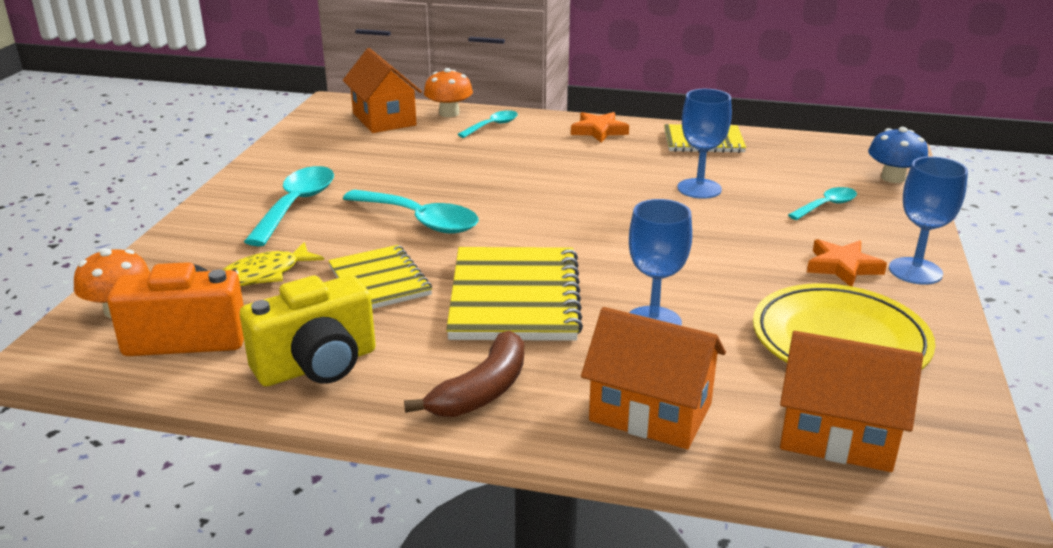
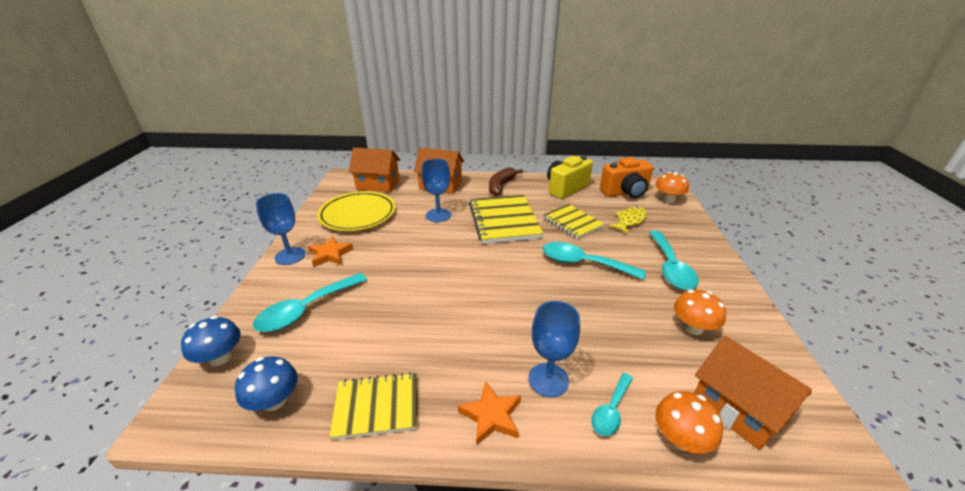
camera: 170 degrees right, 5 degrees up
blue goblet [677,89,732,199] -> blue goblet moved to [529,301,580,397]
turquoise spoon [788,187,857,220] -> turquoise spoon [253,273,367,332], size x1.74
none -> blue mushroom [235,356,298,411]
none -> orange mushroom [674,290,726,335]

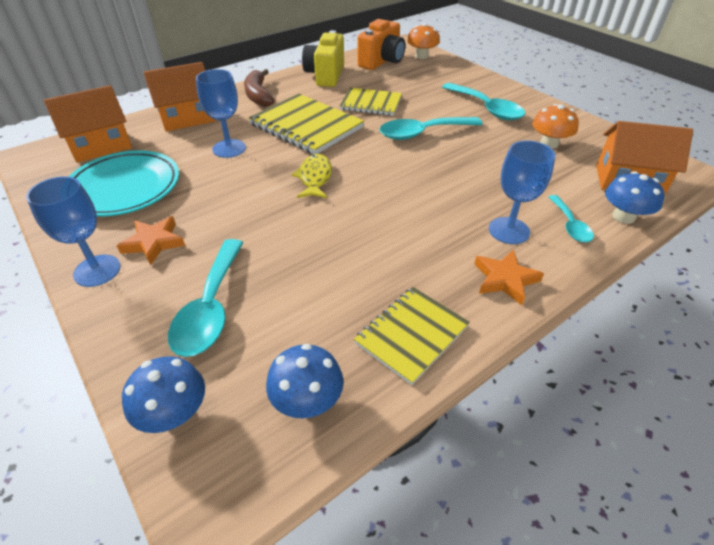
camera: 40 degrees left, 10 degrees up
yellow plate [317,191,396,231] -> turquoise plate [68,150,179,217]
yellow fish [608,206,647,234] -> yellow fish moved to [292,154,332,198]
orange mushroom [655,391,723,454] -> blue mushroom [605,171,665,224]

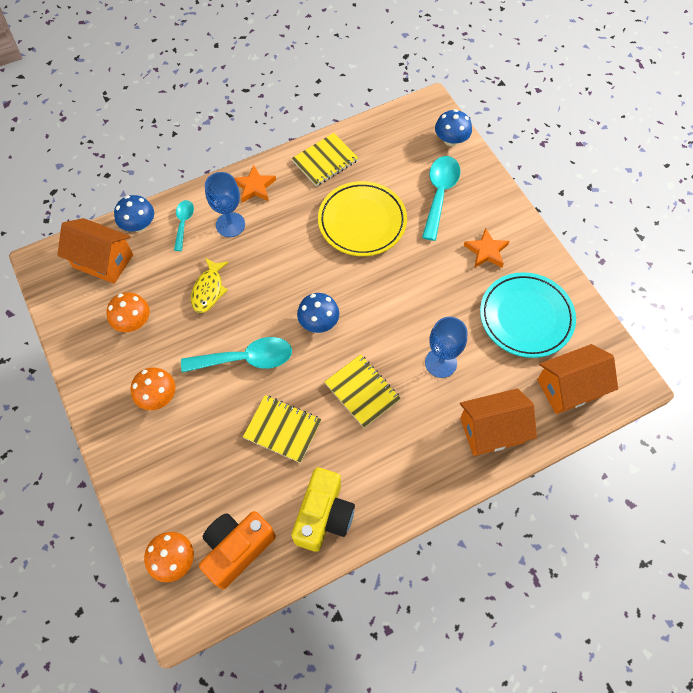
camera: 170 degrees left, 20 degrees up
blue goblet [26,176,121,287] -> none
brown banana [244,69,275,107] -> none
yellow notebook [249,94,364,154] -> yellow notebook [324,354,401,428], size x0.64
blue mushroom [266,344,344,418] -> blue mushroom moved to [297,293,339,333]
yellow fish [292,154,332,198] -> yellow fish moved to [191,258,229,313]
turquoise spoon [442,83,525,120] -> orange mushroom [131,367,176,410]
none -> yellow plate [318,181,407,256]

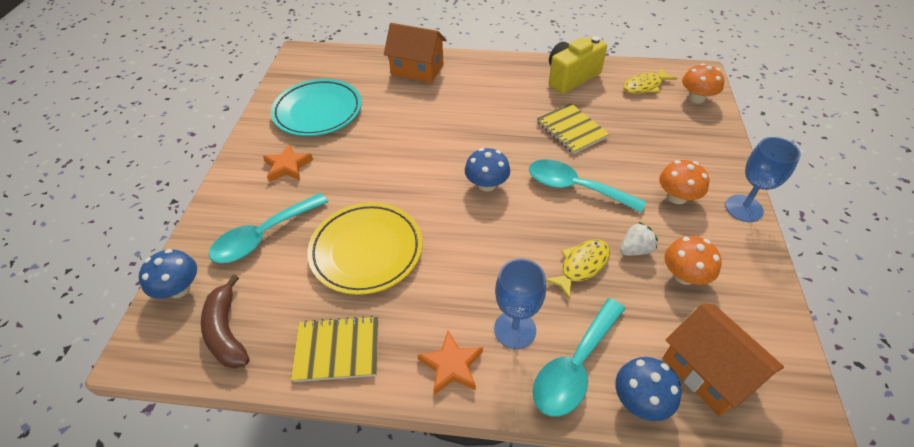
camera: 145 degrees left, 15 degrees down
turquoise spoon [174,200,194,251] -> turquoise spoon [533,298,625,417], size x1.74
orange camera [199,511,276,589] -> yellow fish [623,67,677,94]
yellow notebook [324,354,401,428] -> none
blue goblet [425,317,467,378] -> blue goblet moved to [725,137,801,222]
orange house [537,344,618,414] -> none
none -> brown banana [201,274,250,369]
none -> white strawberry [620,222,658,256]

